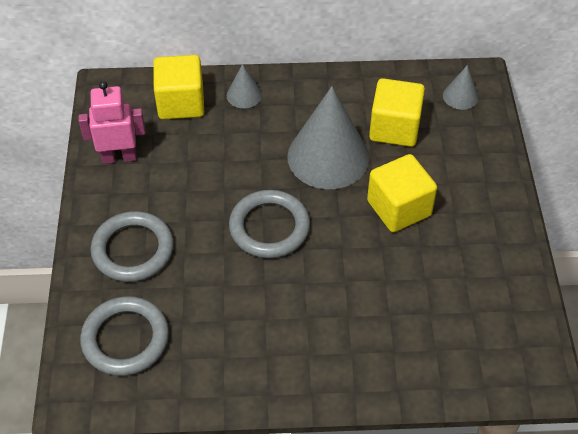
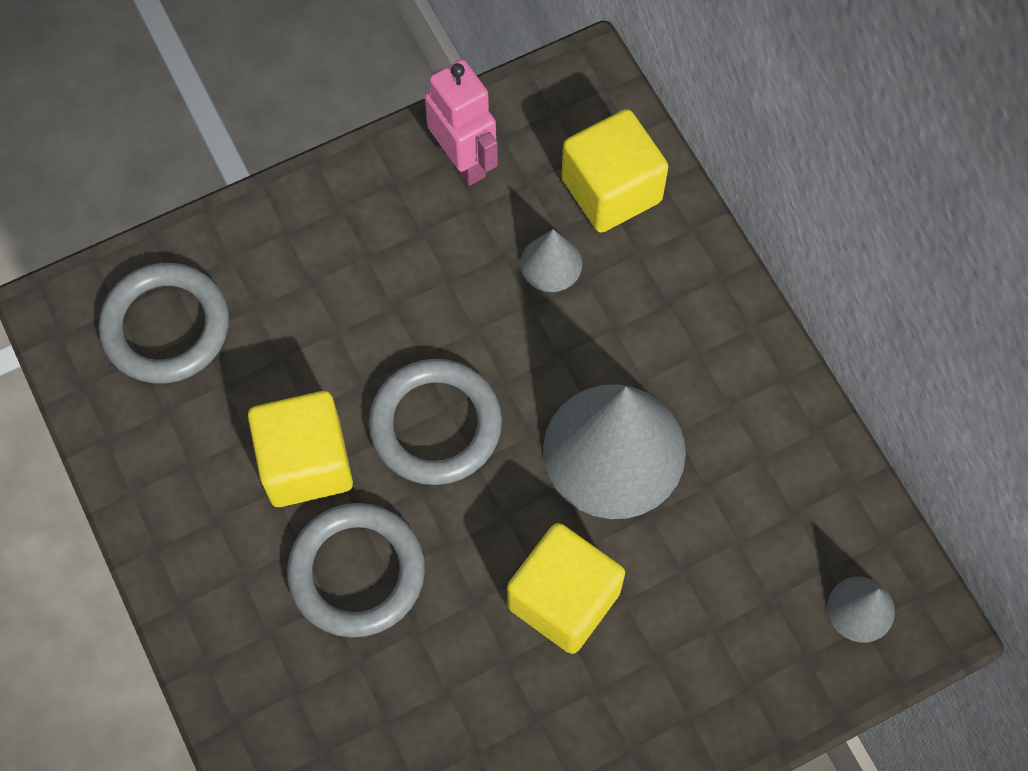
camera: 65 degrees right, 15 degrees up
grey ring [91,211,174,282] -> grey ring moved to [287,503,425,637]
grey cone [227,64,262,108] -> grey cone moved to [520,229,582,292]
yellow cube [369,78,425,147] -> yellow cube moved to [248,391,353,507]

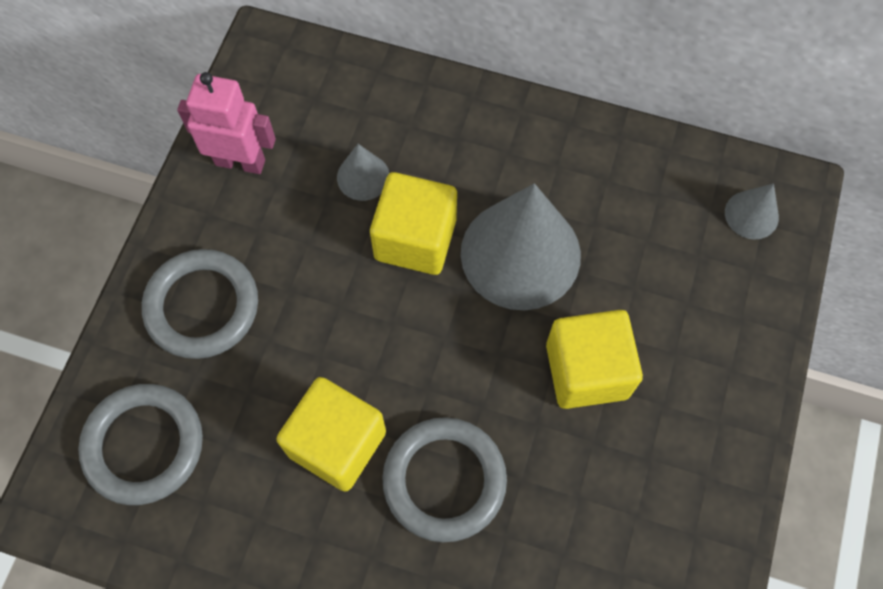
camera: 45 degrees left, 0 degrees up
grey ring [369,359,502,485] -> grey ring moved to [142,249,258,359]
yellow cube [561,109,669,233] -> yellow cube moved to [370,172,457,275]

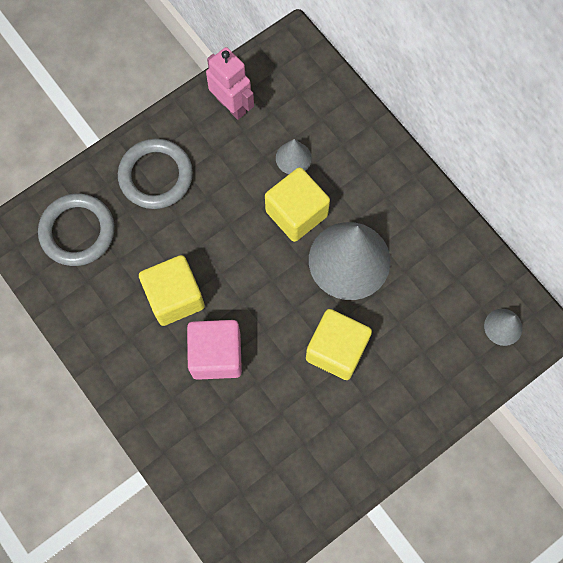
camera: 35 degrees right, 5 degrees up
grey ring [382,417,507,542] -> pink cube [187,320,242,380]

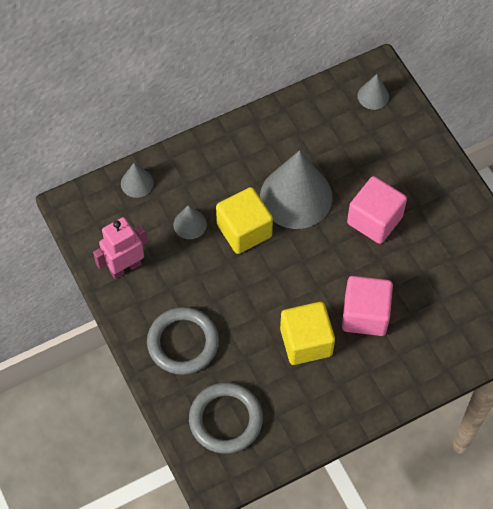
camera: 80 degrees left, 10 degrees down
yellow cube [306,309,372,380] -> pink cube [347,176,407,244]
none -> grey cone [121,163,154,198]

